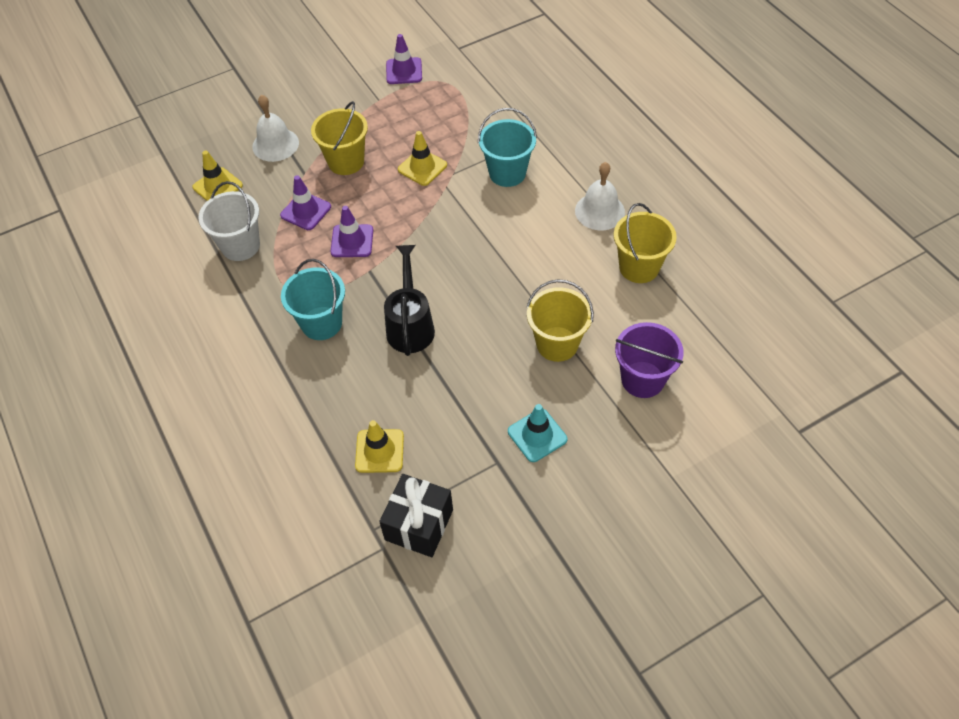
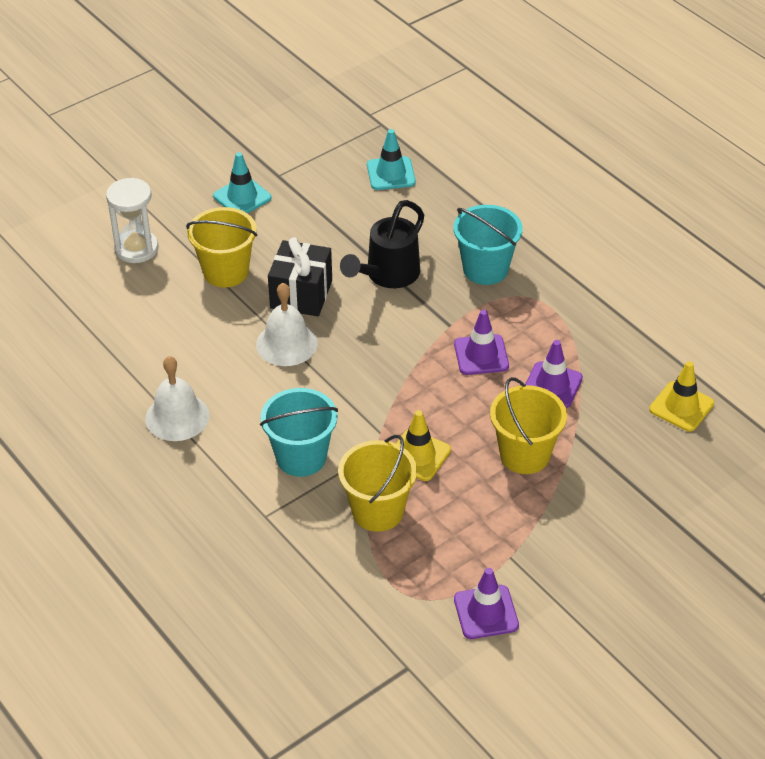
camera: 170 degrees right, 10 degrees down
white bucket [198,181,260,261] -> none
white bell [252,95,299,162] -> white bell moved to [256,283,317,366]
yellow traffic cone [355,420,404,473] -> turquoise traffic cone [367,129,416,190]
black gift [379,474,453,557] -> black gift moved to [268,237,332,316]
black watering can [384,245,435,356] -> black watering can turned 45 degrees clockwise [340,200,424,288]
yellow bucket [614,203,677,283] -> yellow bucket moved to [338,435,417,532]
purple bucket [615,322,684,398] -> white hourglass [106,178,159,263]

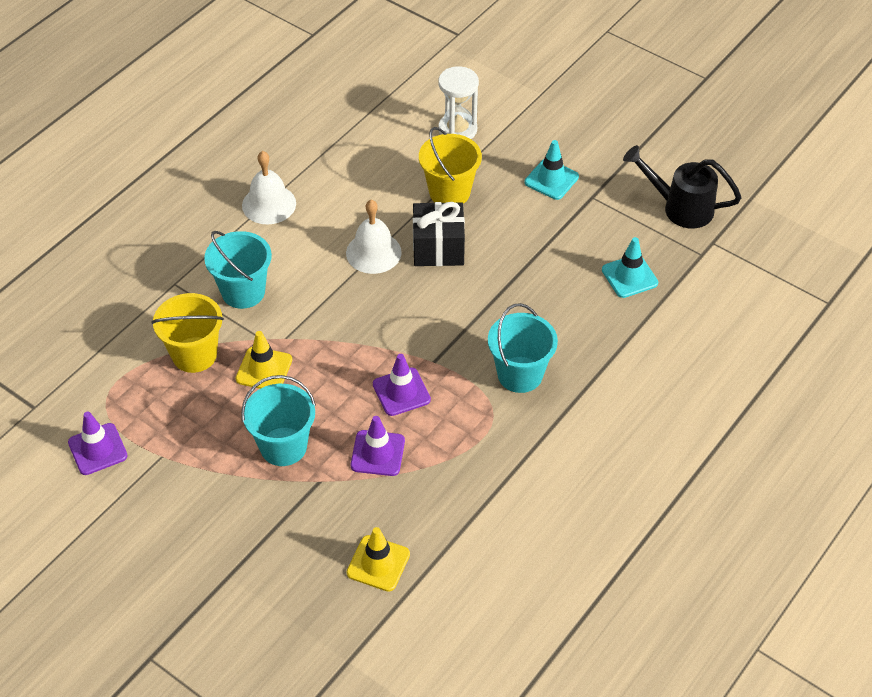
camera: 75 degrees right, 5 degrees up
black watering can [340,200,424,288] -> black watering can moved to [623,145,742,229]
yellow bucket [490,377,567,474] -> turquoise bucket [241,375,316,466]

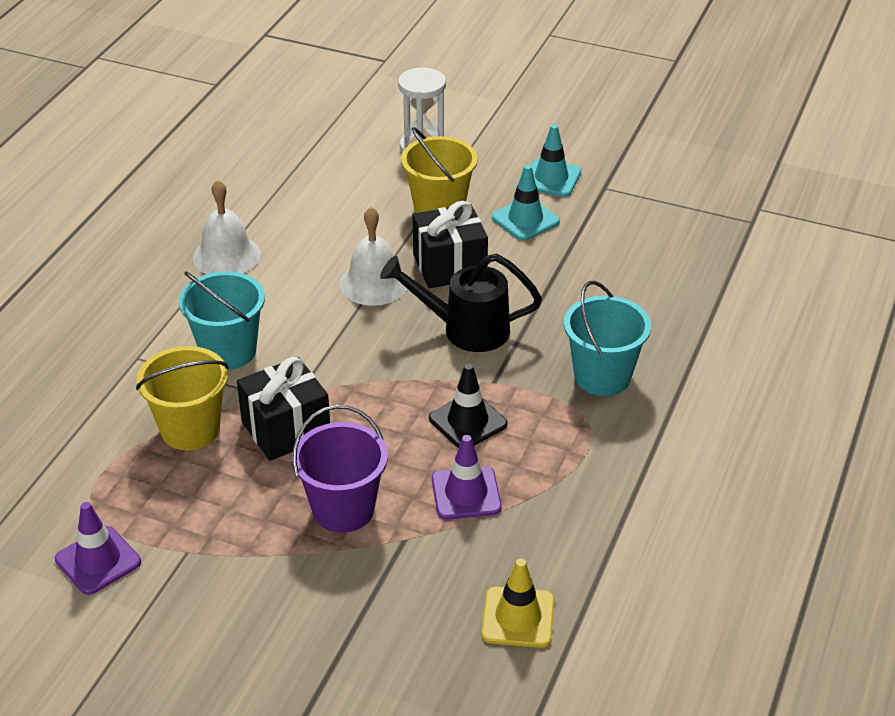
camera: 15 degrees left, 10 degrees down
yellow traffic cone [236,331,292,389] -> black gift [237,357,330,461]
turquoise bucket [241,375,316,466] -> purple bucket [292,405,388,533]
purple traffic cone [373,354,431,416] -> black traffic cone [429,364,507,448]
turquoise traffic cone [602,237,658,298] -> turquoise traffic cone moved to [492,165,560,241]
black watering can [623,145,742,229] -> black watering can moved to [380,254,542,352]

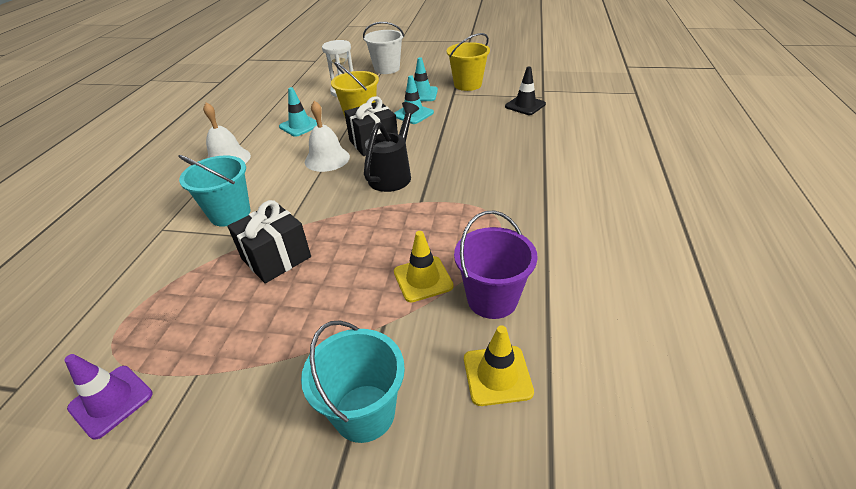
camera: 10 degrees left, 0 degrees up
yellow bucket [136,346,229,451] -> yellow bucket moved to [447,33,490,91]
purple bucket [292,405,388,533] -> purple bucket moved to [454,210,538,319]
black watering can [380,254,542,352] -> black watering can turned 120 degrees clockwise [364,102,419,192]
black traffic cone [429,364,507,448] -> black traffic cone moved to [505,67,546,115]
purple traffic cone [432,435,501,520] -> yellow traffic cone [394,231,454,302]
turquoise bucket [564,281,651,396] -> turquoise bucket moved to [301,321,405,443]
none -> turquoise traffic cone [279,87,317,137]
none -> white bucket [363,22,404,74]

